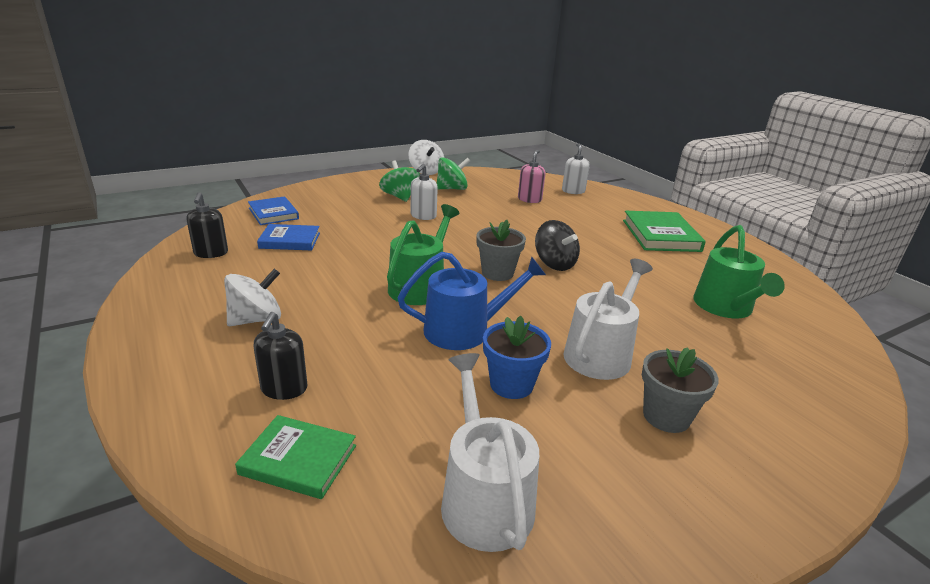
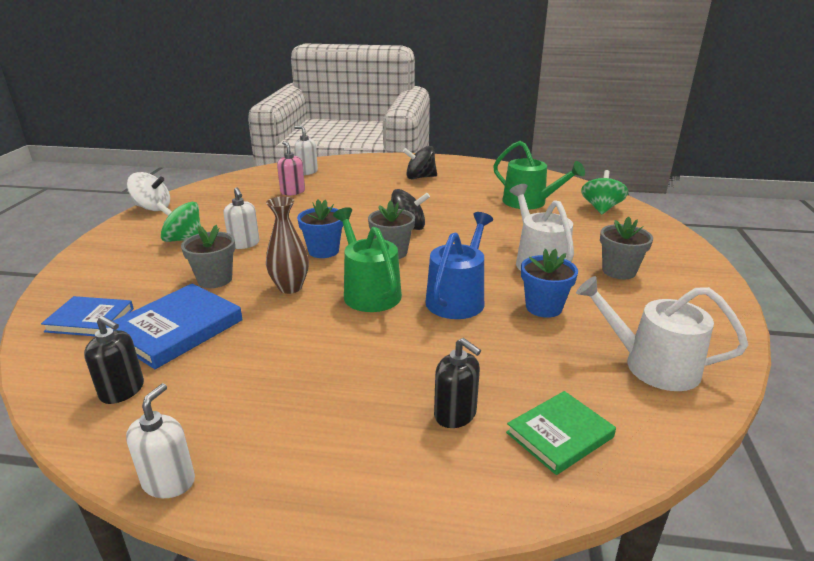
camera: 50 degrees left, 0 degrees up
white spinning top [224,269,281,326] -> none
blue book [257,224,320,250] -> blue book [106,283,243,369], size x1.53
green spinning top [437,157,470,190] -> green spinning top moved to [581,170,628,214]
green book [623,211,706,252] -> black spinning top [403,146,437,179]
none -> white soap dispenser [126,383,195,498]
none -> grey flower pot [181,225,235,288]
none -> brown vase [266,196,309,294]
none -> blue flower pot [297,200,343,258]

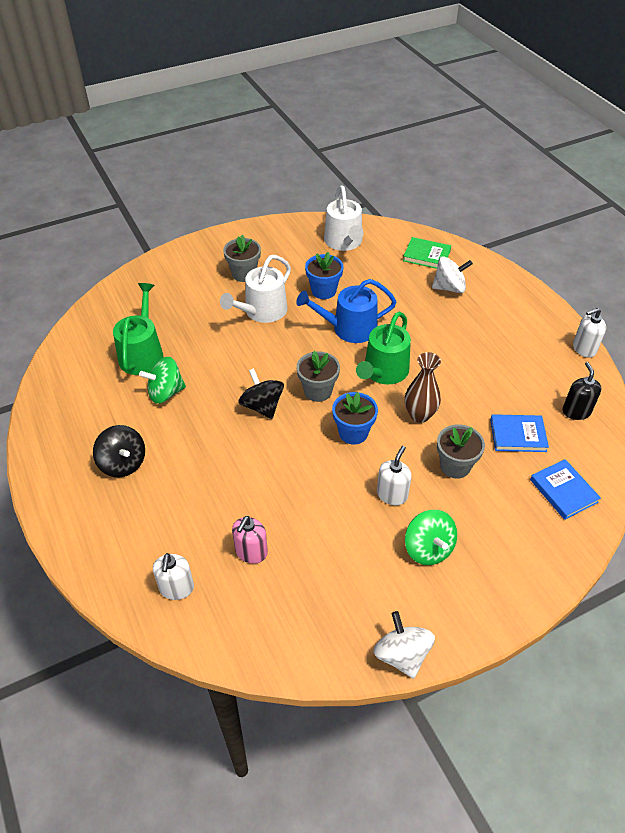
camera: 125 degrees left, 20 degrees up
blue book [106,283,243,369] -> blue book [490,414,549,452], size x0.65
black soap dispenser [434,338,481,428] -> white spinning top [432,256,473,293]
green spinning top [581,170,628,214] -> green spinning top moved to [139,357,186,404]

